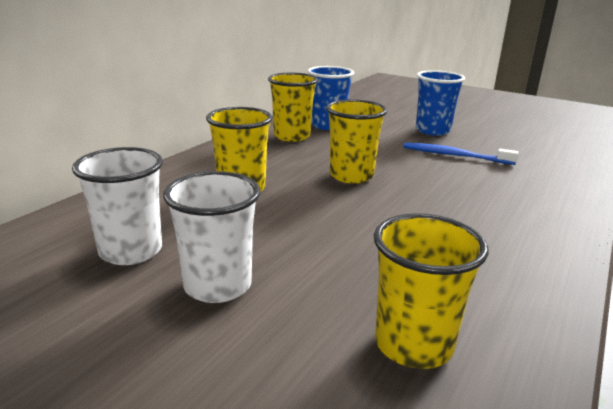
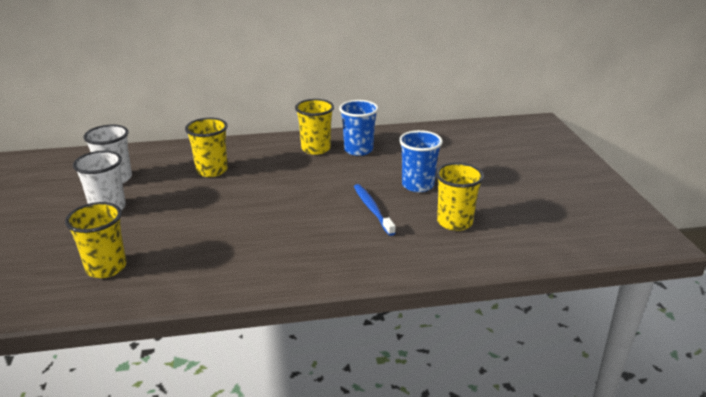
camera: 50 degrees right, 5 degrees up
yellow cup [326,99,387,184] -> yellow cup moved to [436,162,484,231]

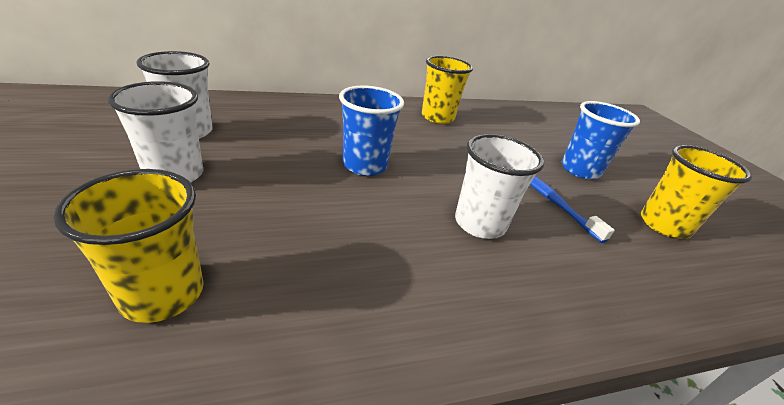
camera: 10 degrees left, 5 degrees up
yellow cup [185,118,228,177] -> none
blue cup [339,100,378,156] -> blue cup moved to [339,86,404,176]
none -> white cup [455,134,544,239]

